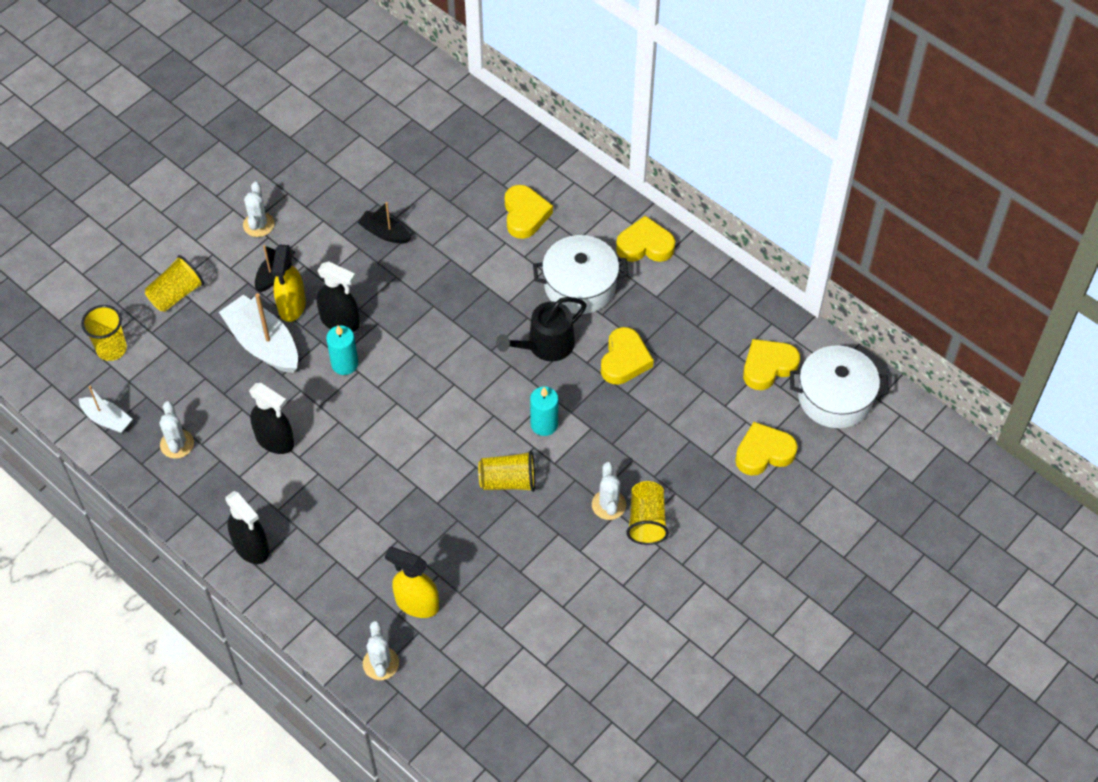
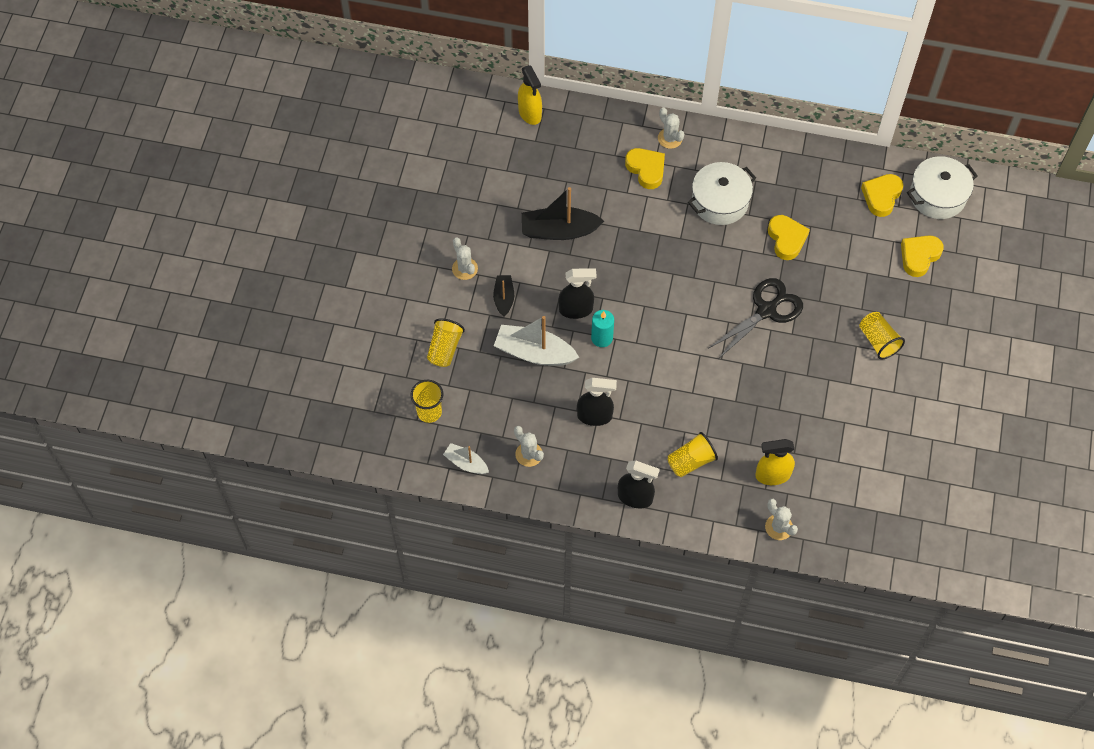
camera: 30 degrees left, 5 degrees up
white boat [79,386,132,433] -> white boat turned 150 degrees counterclockwise [443,443,489,474]
yellow spray bottle [272,245,306,322] -> yellow spray bottle moved to [518,65,542,125]
black boat [357,202,411,244] -> black boat [522,187,604,240], size x1.77
yellow cup [478,451,535,492] -> yellow cup moved to [667,432,718,477]
black watering can [496,297,587,361] -> none
turquoise candle [530,386,558,436] -> black scissors [708,278,803,359]
white cactus [592,462,626,520] -> white cactus moved to [658,107,684,149]
yellow heart [616,216,676,262] -> none

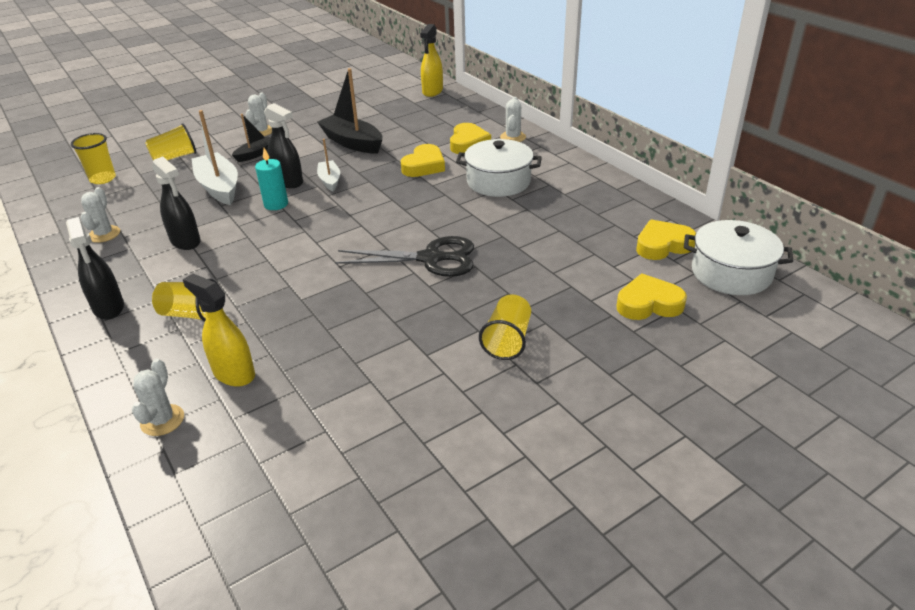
camera: 45 degrees right, 25 degrees down
white boat [443,443,489,474] -> white boat moved to [317,139,340,191]
yellow heart [768,215,810,260] -> yellow heart moved to [401,144,445,177]

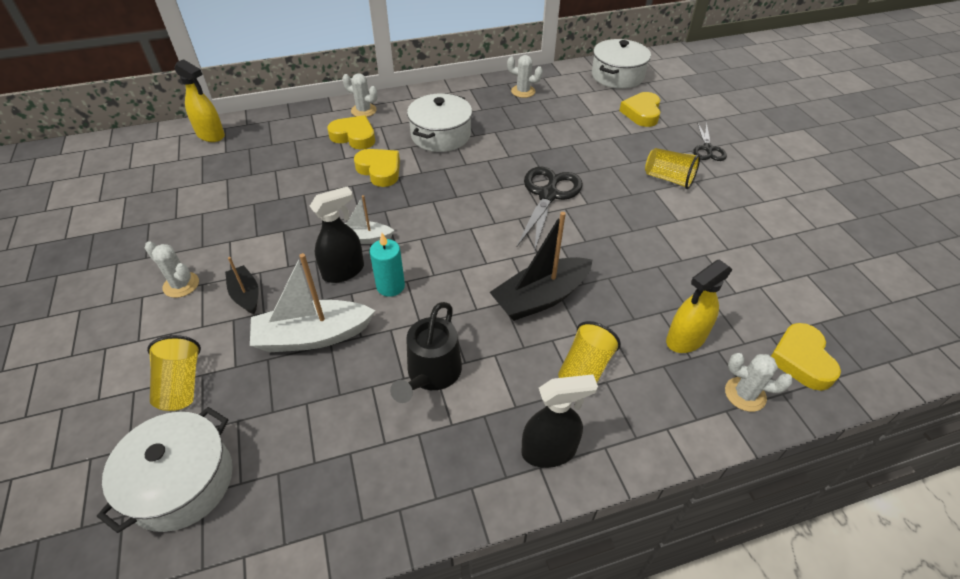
camera: 75 degrees left, 10 degrees up
yellow cup [71,133,116,184] -> white pot [97,407,233,533]
white cactus [81,187,120,243] -> white cactus moved to [507,55,543,98]
black spray bottle [152,156,201,250] -> black watering can [390,302,462,403]
black boat [317,68,382,153] -> black boat moved to [490,212,592,321]
yellow heart [636,219,696,260] -> yellow heart moved to [771,323,841,391]
none -> black scissors [693,122,727,161]

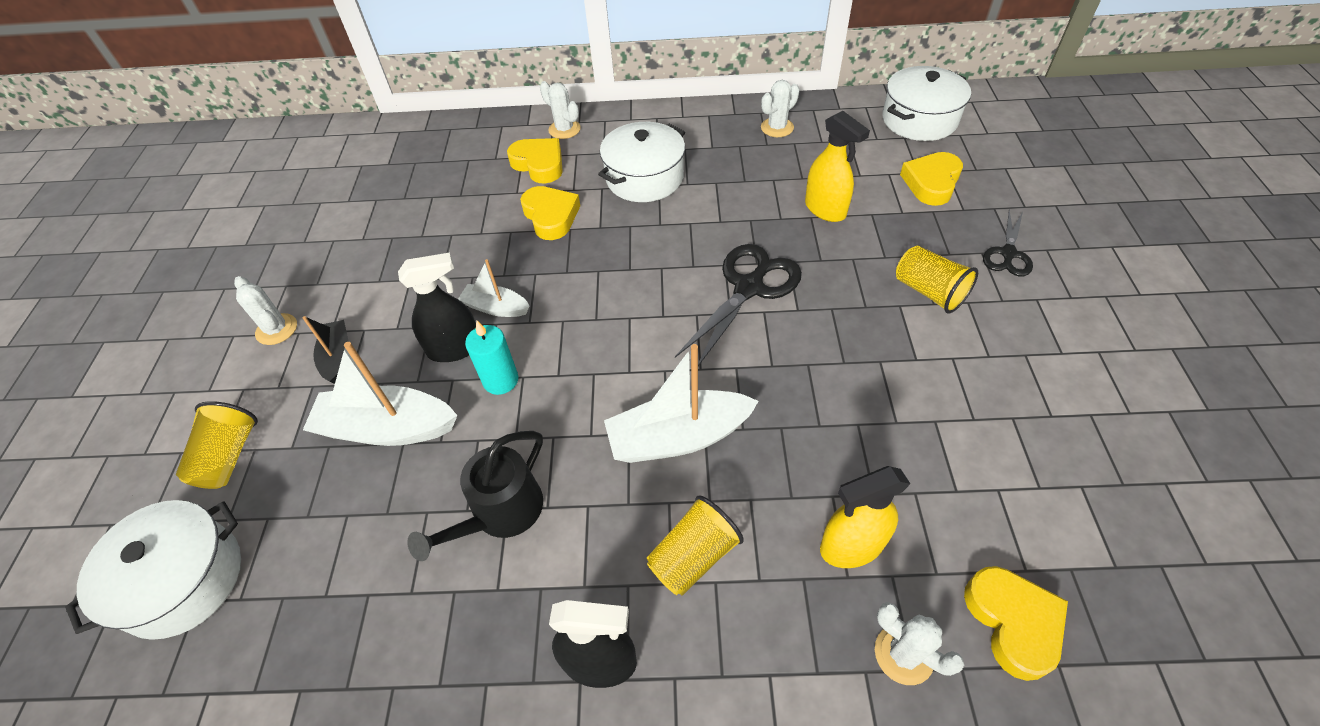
camera: 20 degrees right, 5 degrees up
yellow spray bottle [174,59,225,142] -> yellow spray bottle moved to [805,111,870,222]
black boat [490,212,592,321] -> white boat [604,344,759,463]
white cactus [507,55,543,98] -> white cactus turned 75 degrees counterclockwise [761,80,799,137]
yellow heart [771,323,841,391] -> yellow heart turned 150 degrees clockwise [964,566,1068,681]

